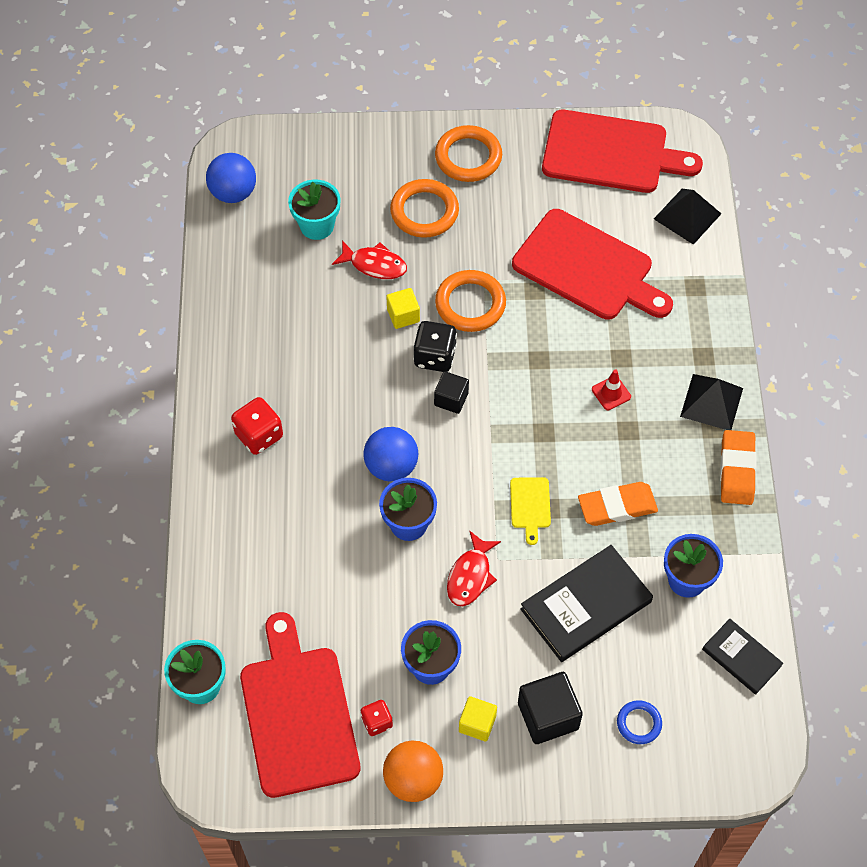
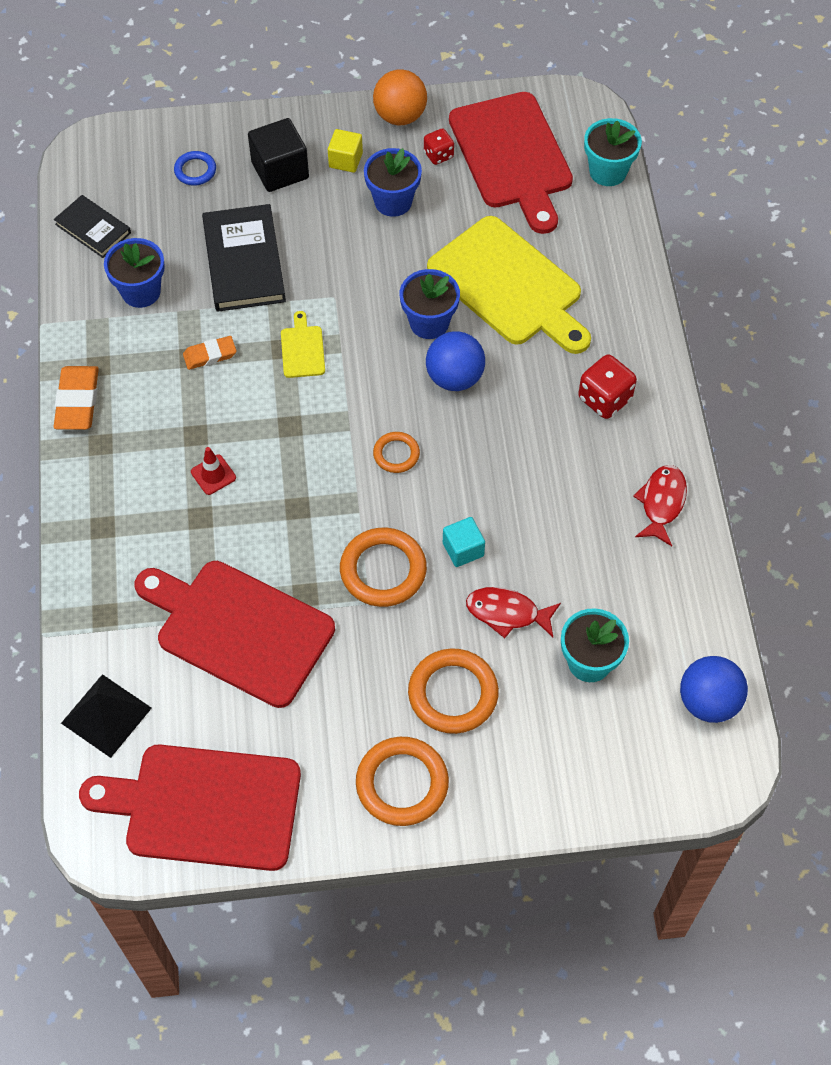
camera: 175 degrees right, 0 degrees up
yellow cube [386,288,420,329] -> turquoise cube [443,517,485,567]
black dice [413,321,457,372] -> none
black cube [434,371,469,414] -> orange ring [373,432,420,473]
red fish [447,531,501,606] -> red fish moved to [633,465,687,546]
black book [520,545,653,662] -> black book turned 60 degrees counterclockwise [202,204,286,312]
orange eraser [578,482,658,526] -> orange eraser [183,336,237,370], size x0.63
black pyramid [680,374,743,430] -> none
none -> yellow cutting board [427,216,591,354]

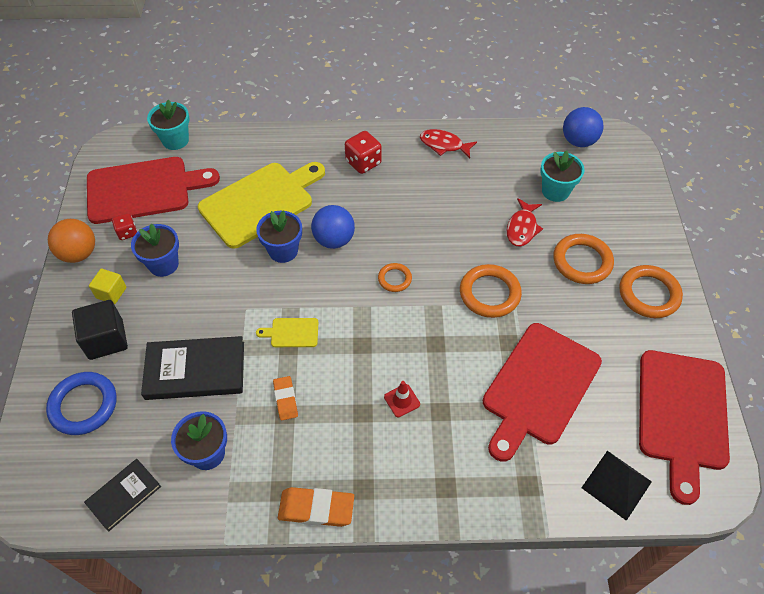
camera: 85 degrees left, 5 degrees down
blue ring [174,151,216,186] -> blue ring [46,372,117,435], size x1.79
turquoise cube [443,517,485,567] -> none

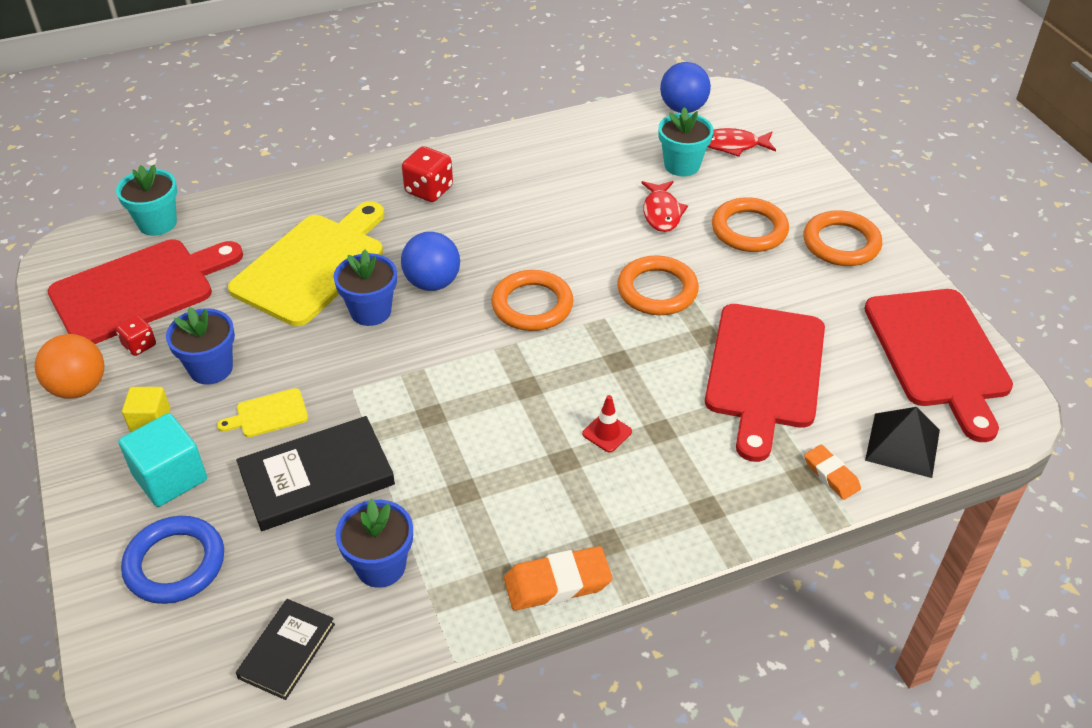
camera: 20 degrees left, 10 degrees down
black cube [72,300,128,360] -> turquoise cube [118,413,207,507]
yellow cutting board [256,318,318,347] -> yellow cutting board moved to [217,388,308,437]
orange eraser [273,376,298,420] -> orange eraser moved to [804,445,861,500]
orange ring [378,263,412,292] -> orange ring [491,270,574,331], size x1.79
red fish [420,129,477,158] -> red fish moved to [708,128,776,157]

